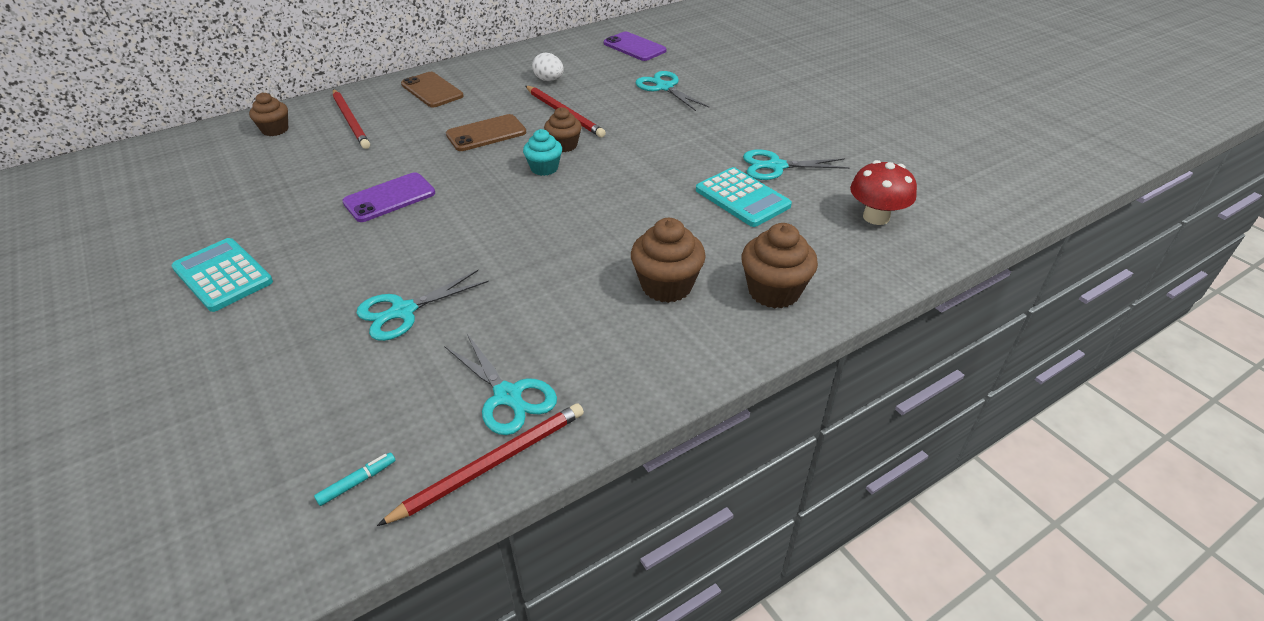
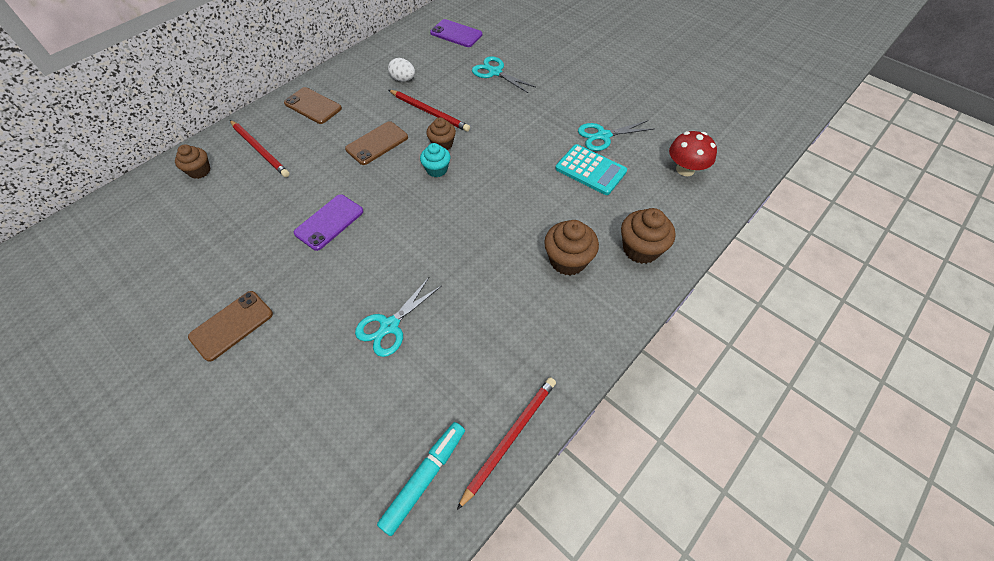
camera: 15 degrees left, 15 degrees up
turquoise calculator [171,238,273,312] -> brown phone [188,291,273,362]
turquoise marker [314,452,396,506] -> turquoise marker [377,422,465,536], size x2.06
turquoise scissors [444,334,557,435] -> none

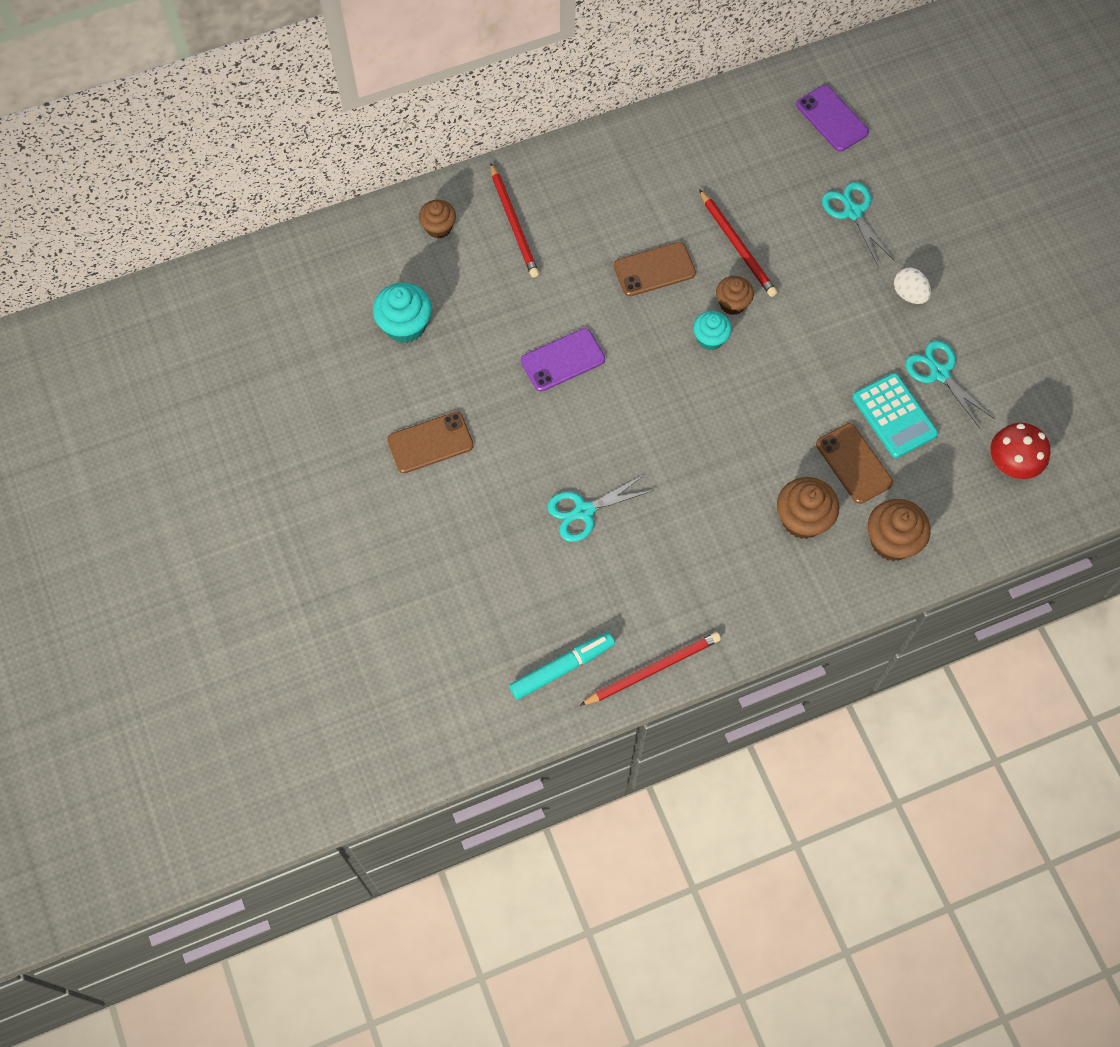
camera: 25 degrees right, 10 degrees up
brown phone [284,87,342,124] -> brown phone moved to [816,423,893,504]
white egg [388,58,415,82] -> white egg moved to [894,267,931,304]
turquoise scissors [578,120,653,151] -> turquoise scissors turned 45 degrees clockwise [905,340,995,428]
none -> turquoise cupcake [373,283,432,343]

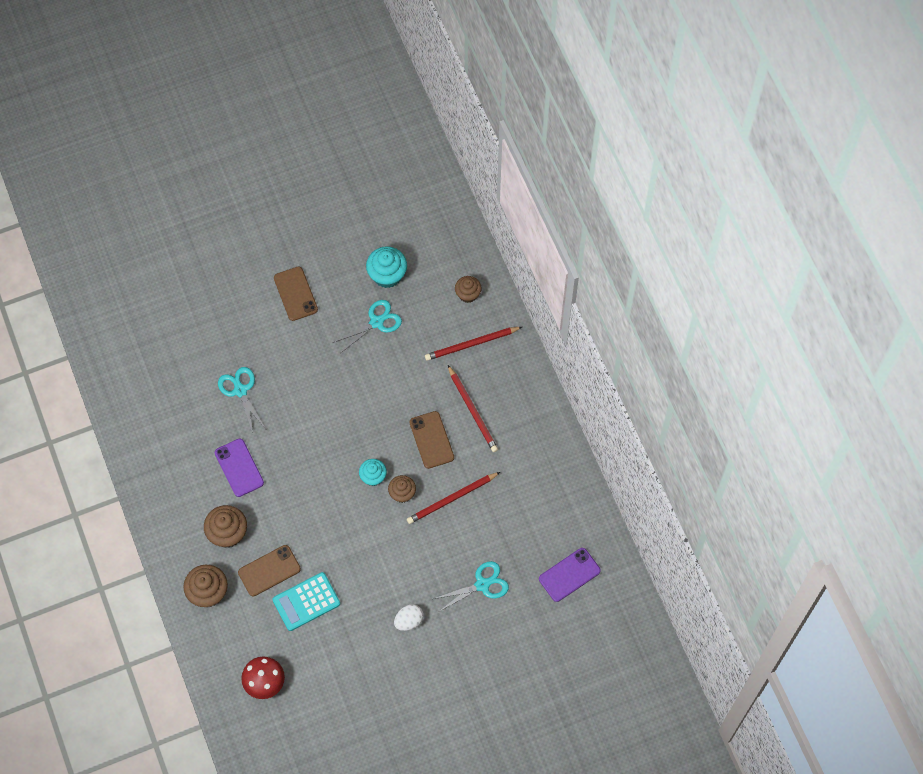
camera: 90 degrees right, 0 degrees up
turquoise marker [509,632,615,700] -> none
purple phone [521,328,605,392] -> purple phone moved to [215,439,264,497]
red pencil [579,632,721,706] -> red pencil moved to [448,365,498,452]
turquoise scissors [905,340,995,428] -> turquoise scissors moved to [333,300,402,352]

